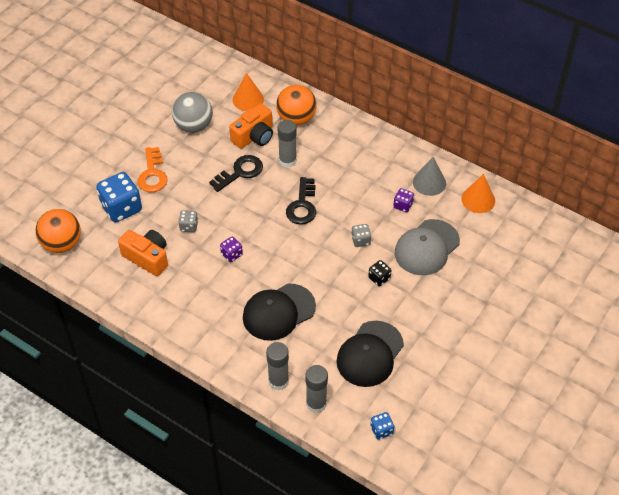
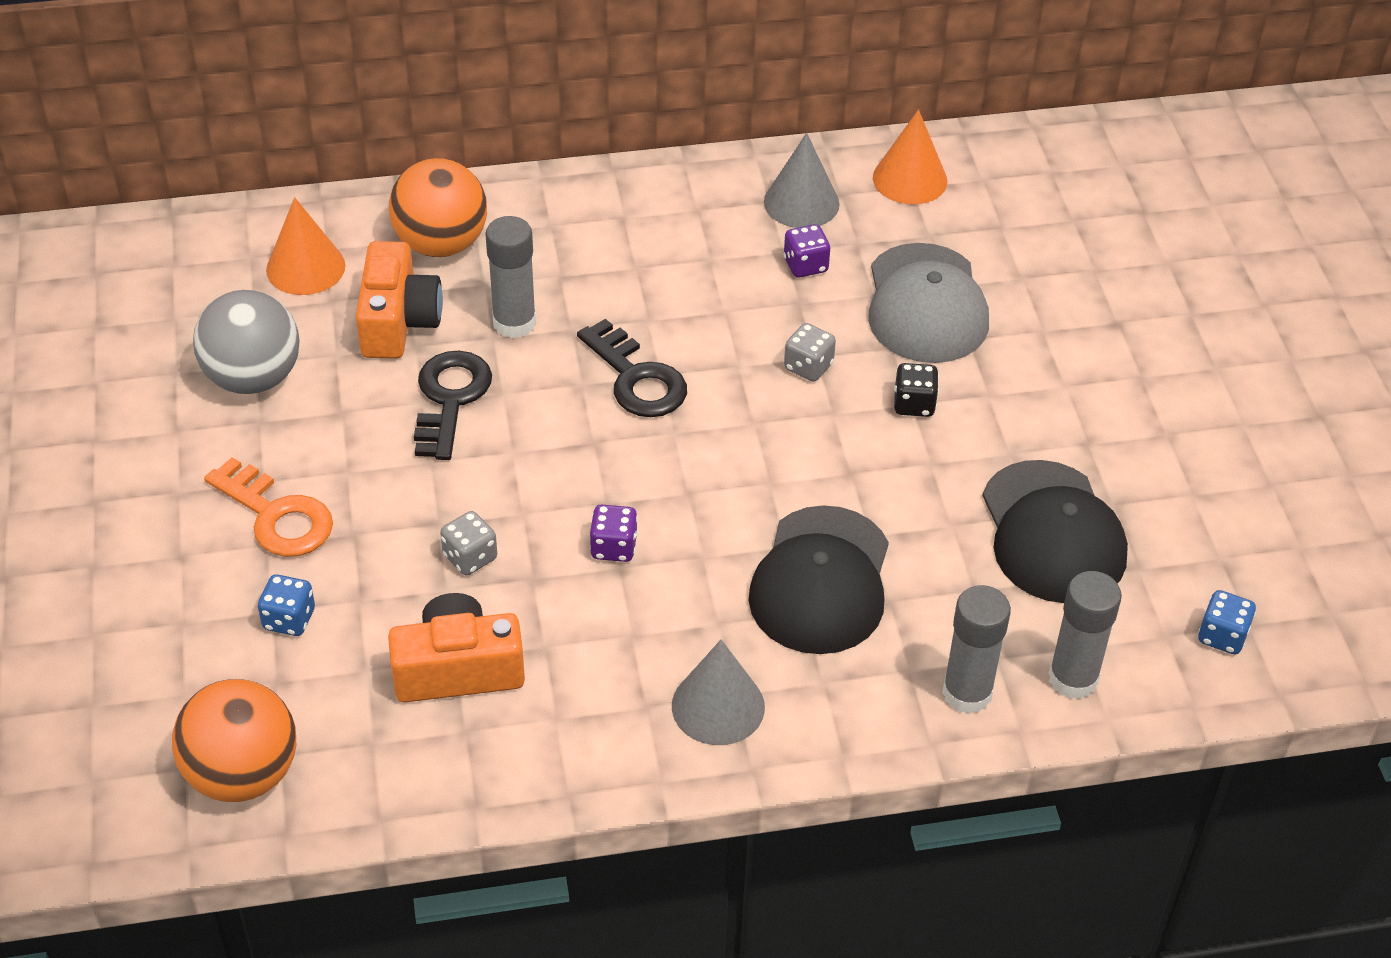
camera: 45 degrees left, 5 degrees down
blue dice [96,172,142,222] -> blue dice [258,575,315,636], size x0.49
none -> grey cone [672,640,765,745]

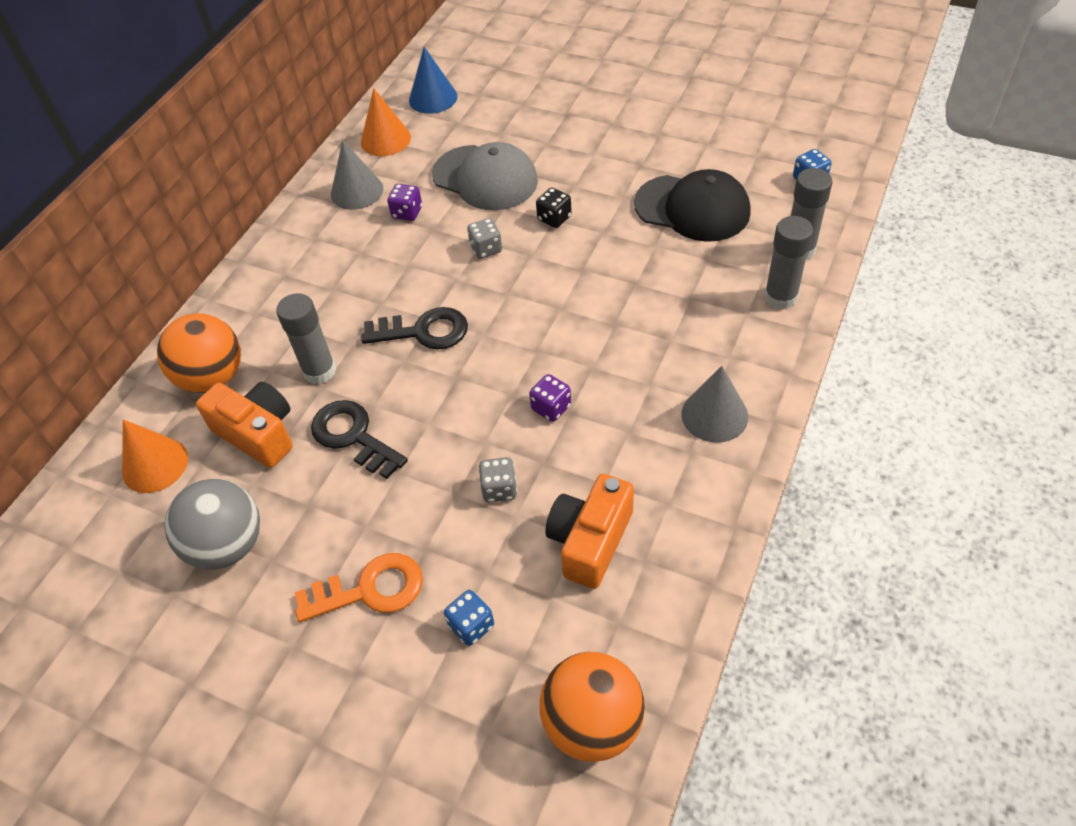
camera: 50 degrees left, 5 degrees up
black cap [748,505,889,654] -> none
none -> blue cone [409,47,458,114]

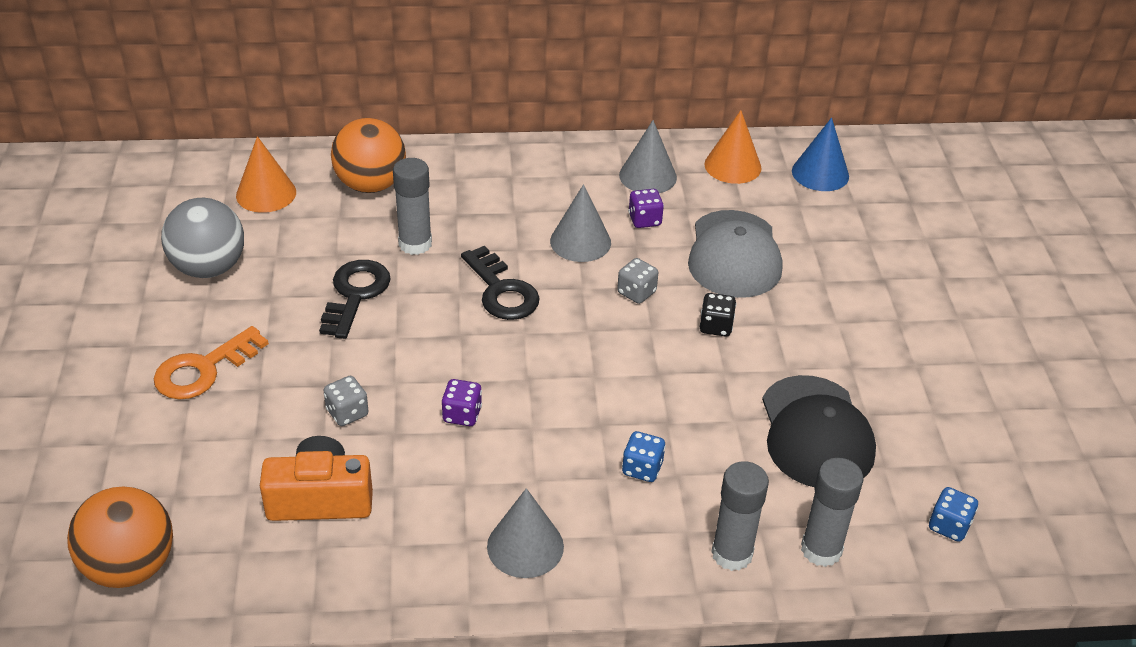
camera: 55 degrees right, 10 degrees down
orange camera [196,382,293,468] -> none
orange key [295,553,423,622] -> orange key turned 90 degrees clockwise [154,326,269,400]
blue dice [444,590,494,646] -> blue dice moved to [622,431,665,482]
none -> grey cone [550,184,611,262]

